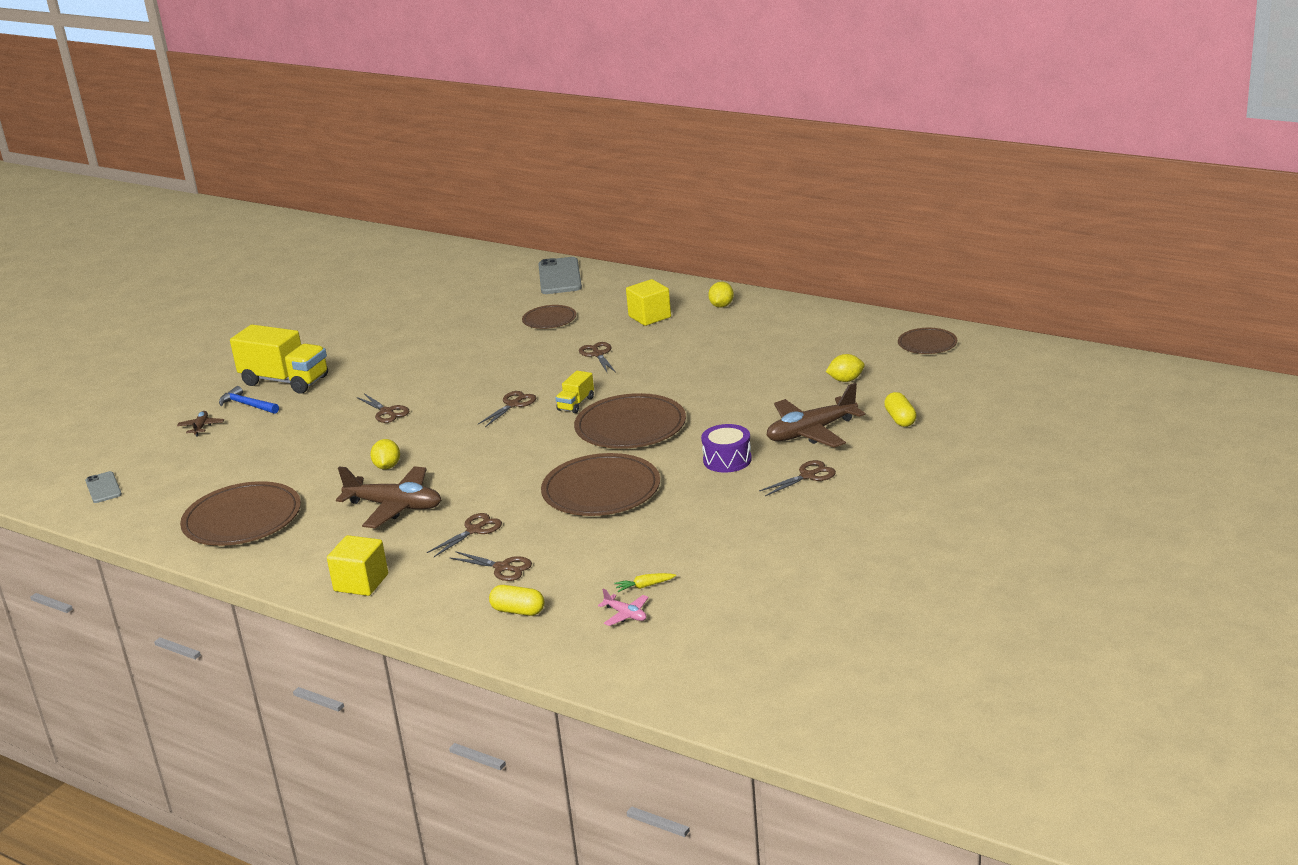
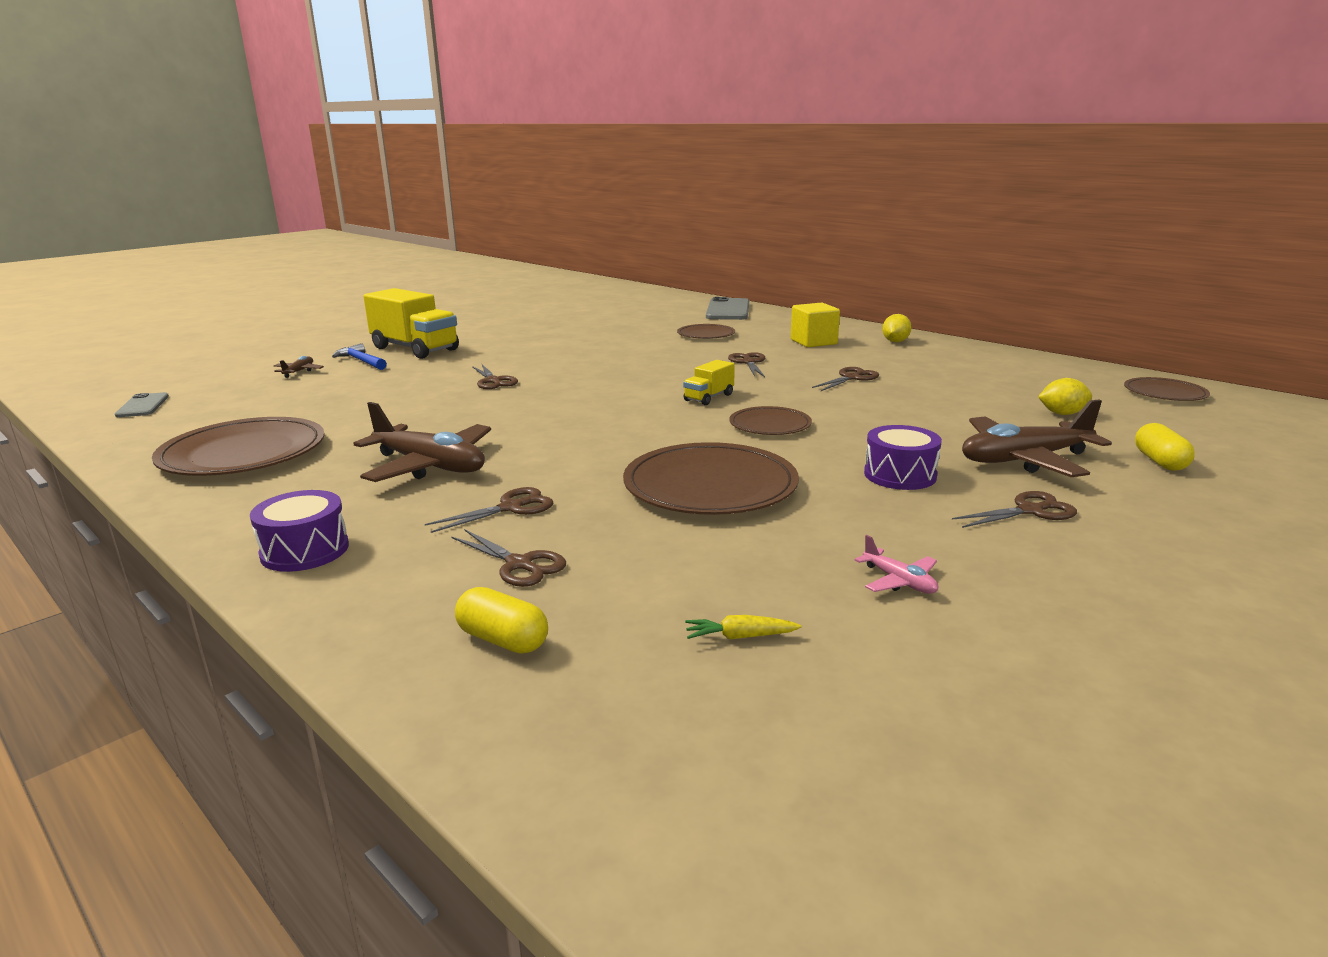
camera: 10 degrees right, 5 degrees down
yellow cube [327,535,388,596] -> purple drum [250,490,349,572]
yellow lemon [370,439,400,470] -> none
brown scissors [478,391,536,427] -> brown scissors moved to [812,367,879,391]
brown plate [574,393,686,449] -> brown plate [729,406,812,435], size x0.56
pink plane [598,588,649,626] -> pink plane moved to [855,535,938,594]

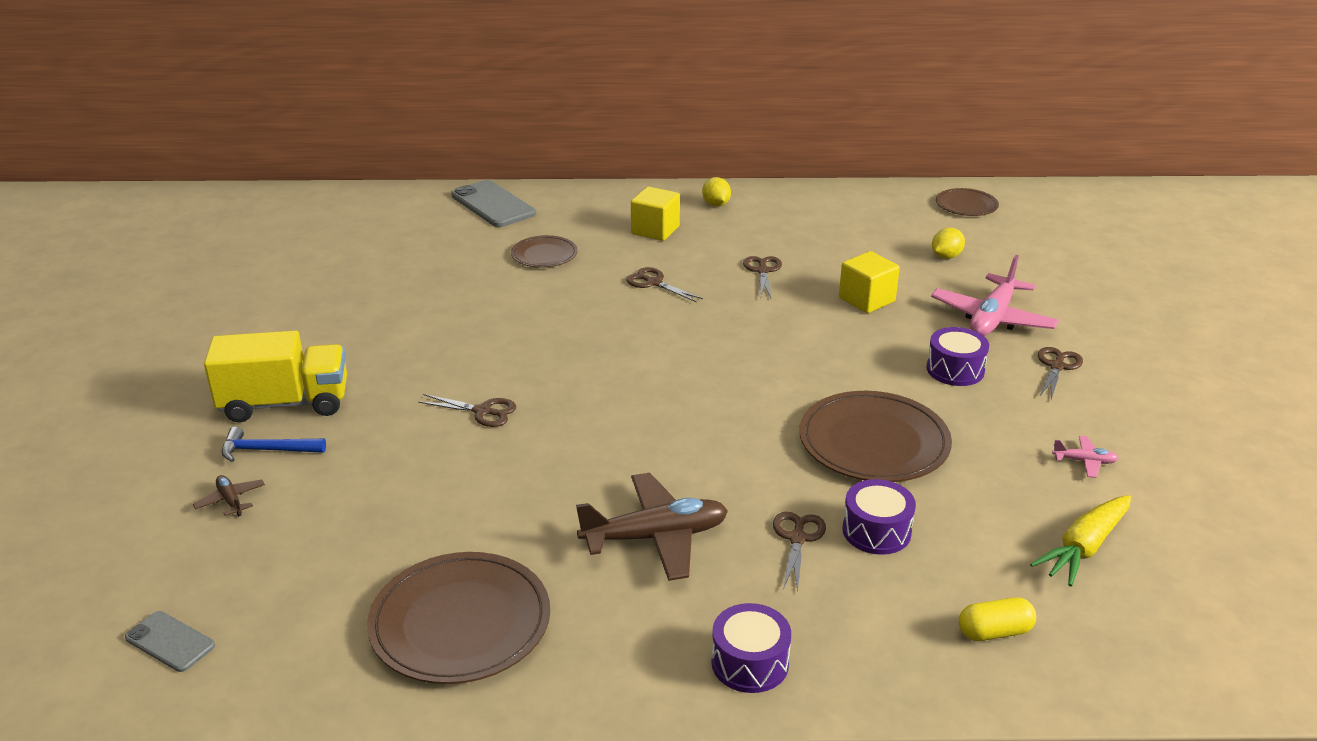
camera: 45 degrees left, 10 degrees up
brown scissors [451,529,566,587] -> none
yellow truck [683,360,735,405] -> none
yellow carrot [685,615,801,640] -> yellow carrot [1030,495,1131,587], size x2.07
brown plate [729,406,812,435] -> none
brown plane [962,400,1112,477] -> pink plane [931,255,1059,336]
yellow capsule [1135,423,1195,471] -> none
none -> yellow cube [839,251,900,313]
none -> purple drum [843,479,916,555]

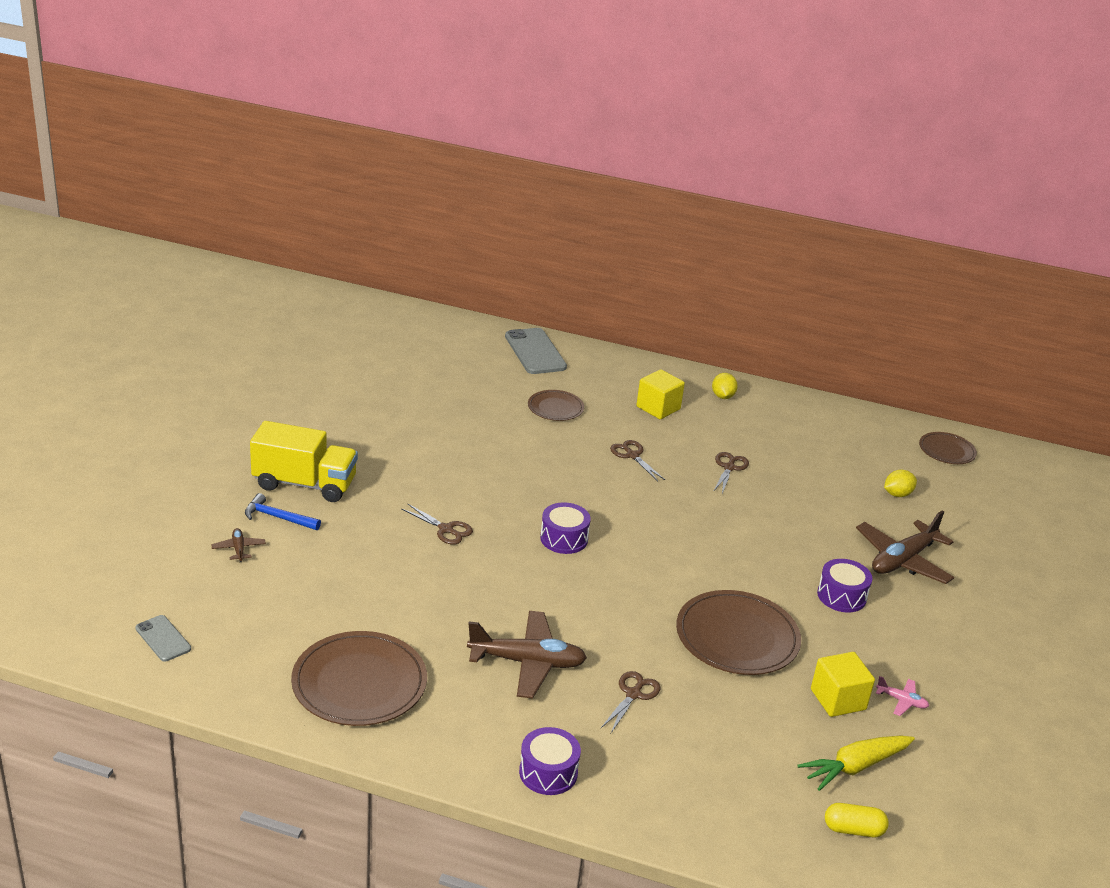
camera: 15 degrees right, 0 degrees up
yellow cube [839,251,900,313] -> yellow cube moved to [811,652,875,717]
purple drum [843,479,916,555] -> purple drum moved to [540,502,591,554]
pink plane [931,255,1059,336] -> brown plane [856,510,954,584]
yellow capsule [959,597,1036,641] -> yellow capsule moved to [825,803,889,837]
brown scissors [1038,347,1083,400] -> none

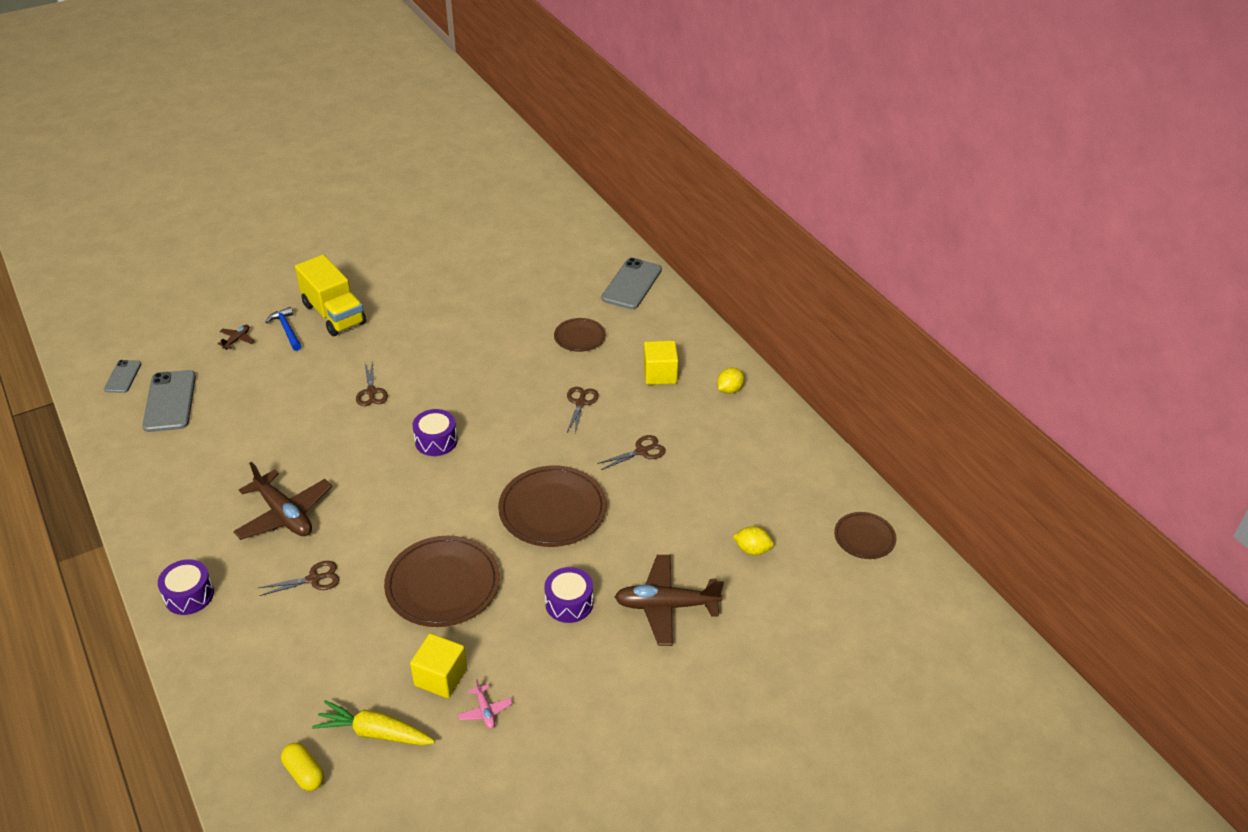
camera: 45 degrees right, 10 degrees up
brown plate [291,631,427,726] -> brown plate moved to [498,465,607,547]
none -> grey phone [142,370,196,432]

